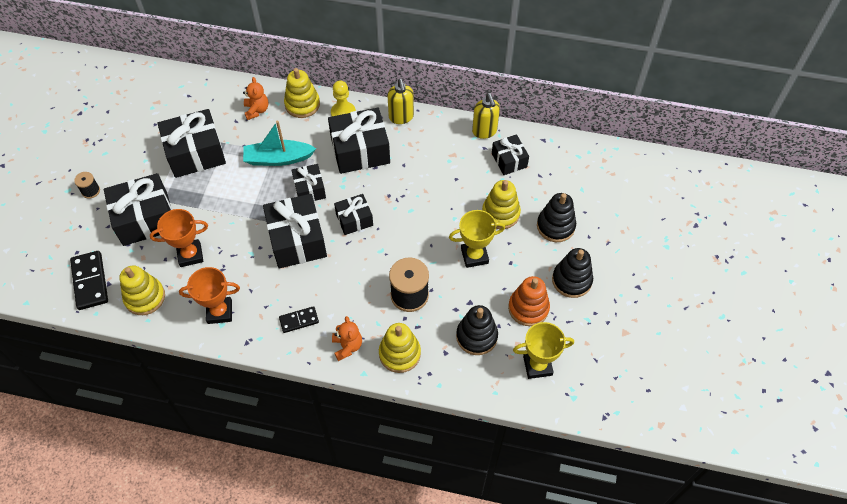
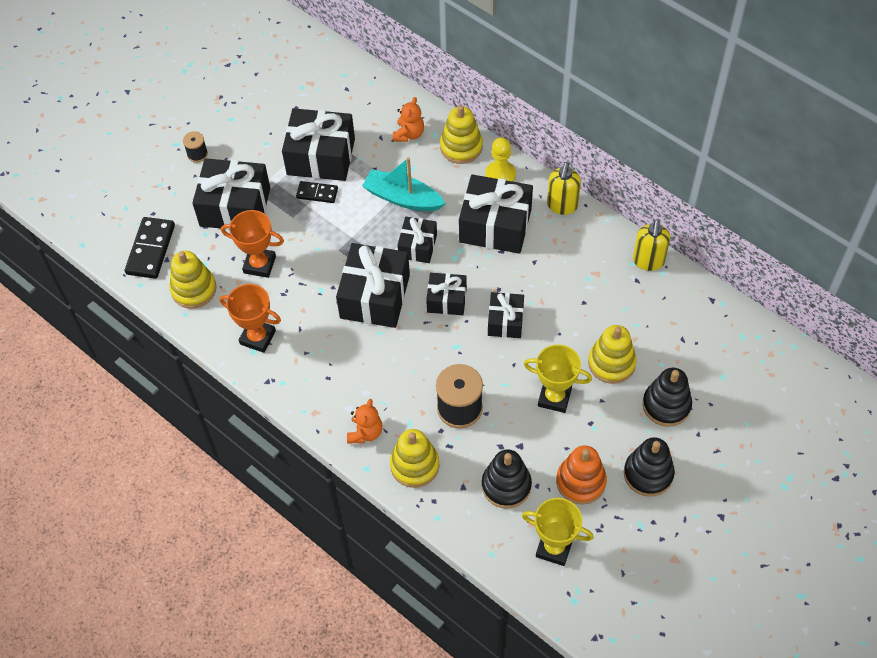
camera: 30 degrees right, 0 degrees up
black domino [279,306,319,333] -> black domino moved to [296,181,338,203]
black gift [492,134,529,175] -> black gift moved to [488,292,524,338]

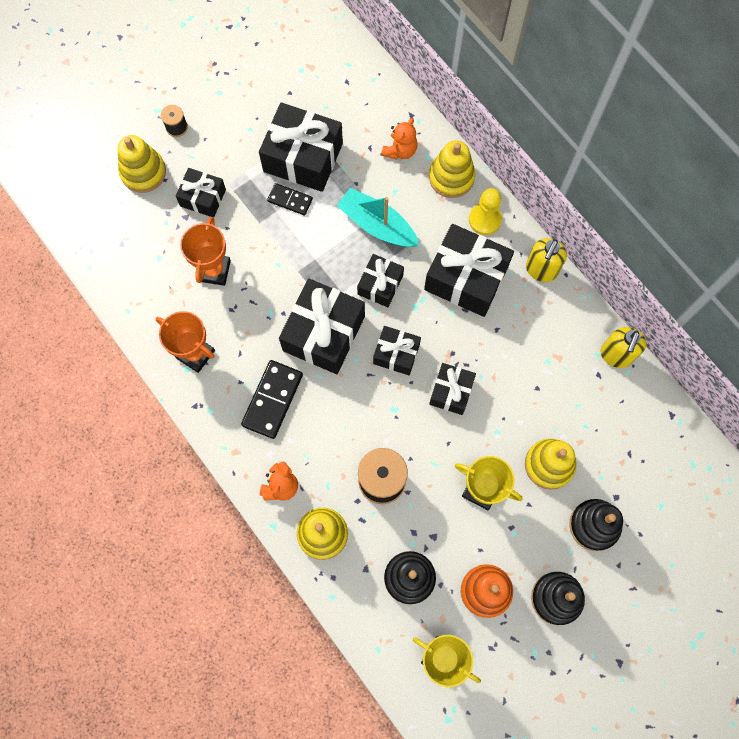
camera: 10 degrees right, 15 degrees up
black domino [125,217,175,279] -> black domino moved to [241,360,303,439]
yellow stacking toy [169,251,217,309] -> yellow stacking toy moved to [118,135,166,193]
black gift [192,158,270,230] -> black gift [176,168,226,218], size x0.57
orange trophy [221,210,284,278] -> orange trophy turned 75 degrees clockwise [180,217,231,286]

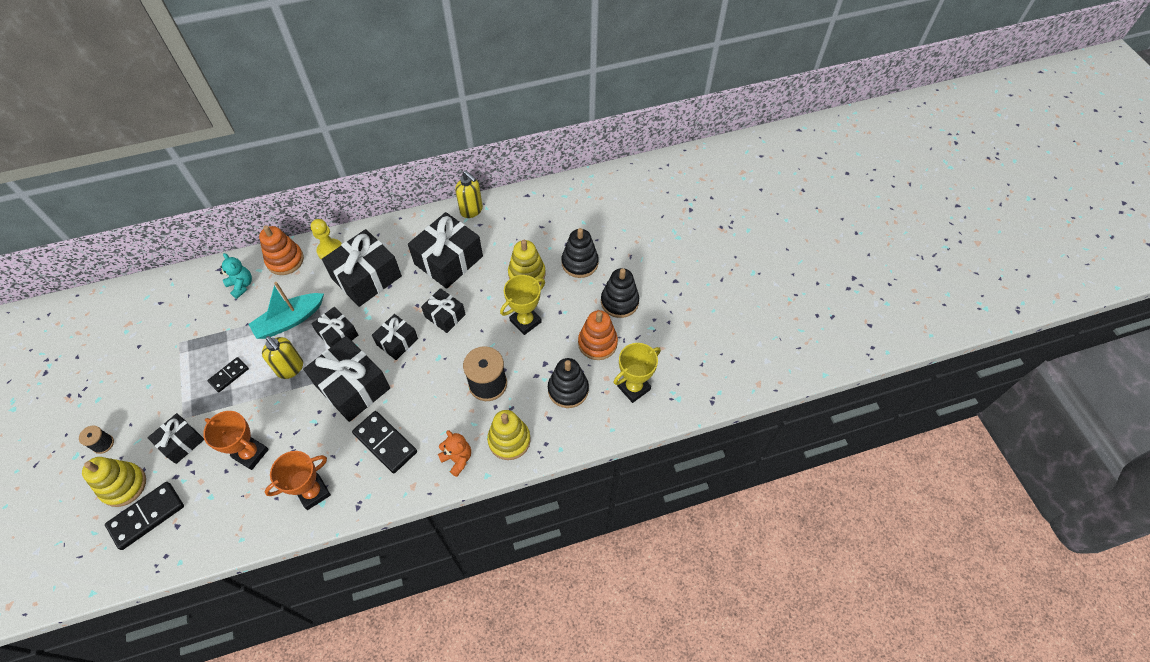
camera: 70 degrees left, 15 degrees down
black gift [259,102,343,192] -> black gift moved to [408,212,483,289]
orange teddy bear [381,118,418,160] -> turquoise teddy bear [220,253,252,299]
yellow stacking toy [429,140,475,198] -> orange stacking toy [259,225,304,275]
yellow soap dispenser [526,238,567,282] -> yellow soap dispenser moved to [262,336,303,379]
none -> black domino [105,482,184,550]

